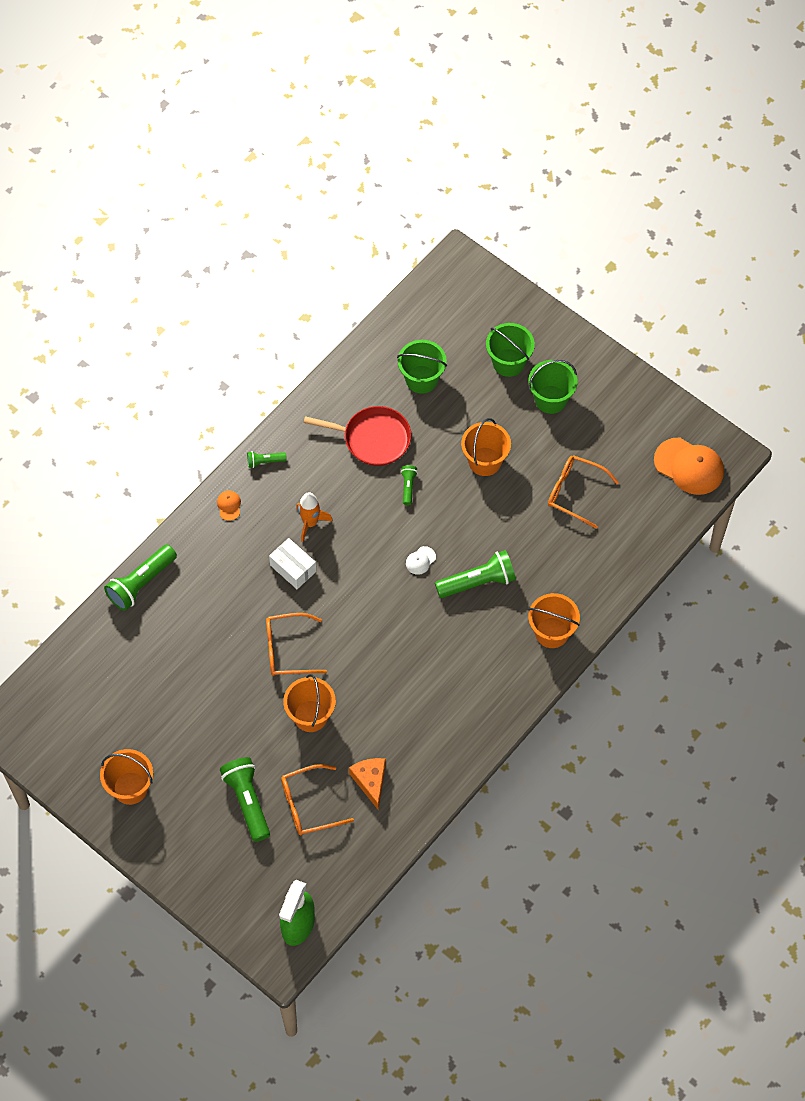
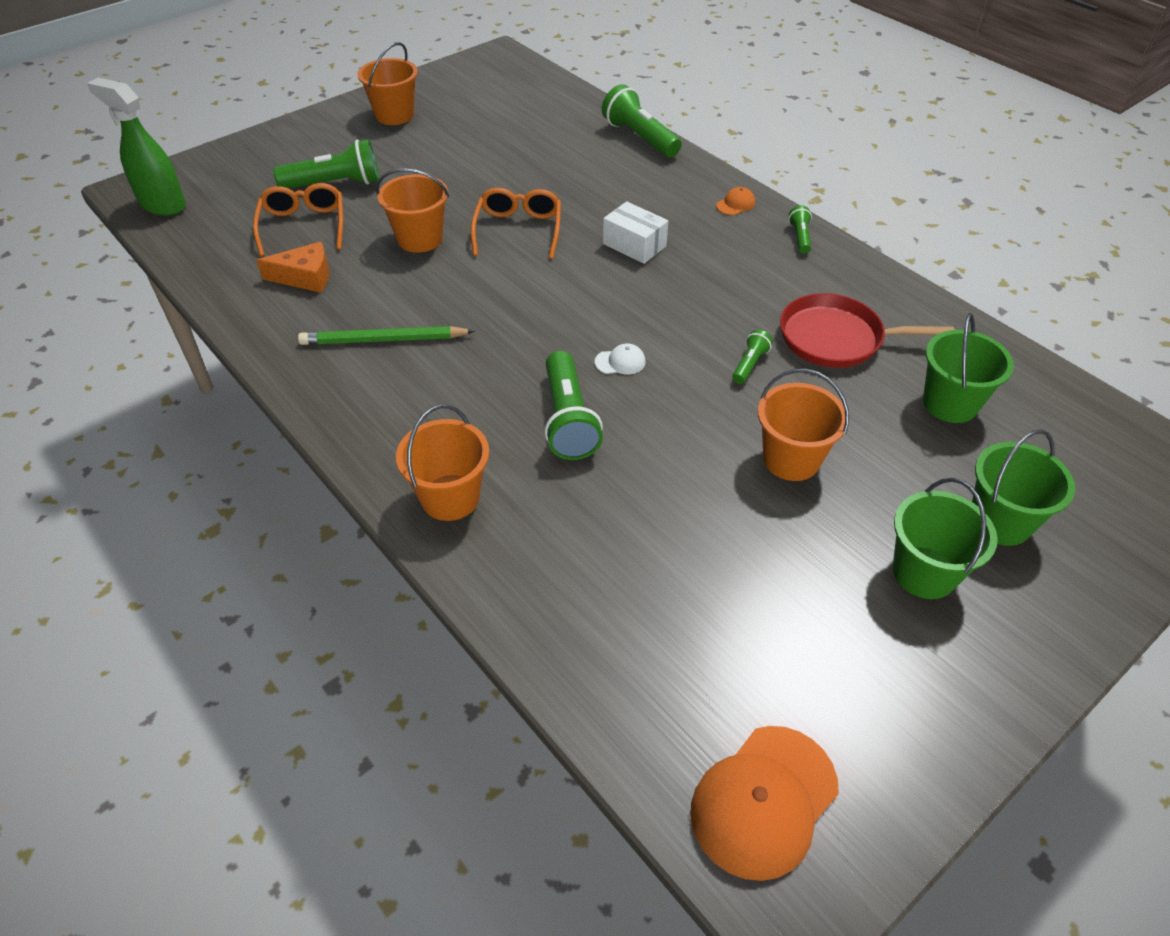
camera: 100 degrees right, 15 degrees down
orange cap [217,490,241,521] -> orange cap turned 45 degrees counterclockwise [716,187,755,215]
white box [269,538,317,589] -> white box turned 75 degrees clockwise [603,201,668,264]
orange rocket [296,492,333,542] -> none
red pan [304,406,411,466] -> red pan turned 75 degrees clockwise [780,293,954,368]
green flashlight [401,465,418,505] -> green flashlight turned 75 degrees counterclockwise [732,330,773,384]
white cap [406,546,436,575] -> white cap turned 120 degrees clockwise [595,343,646,375]
orange glasses [548,455,619,529] -> none
none -> green pencil [298,326,475,345]

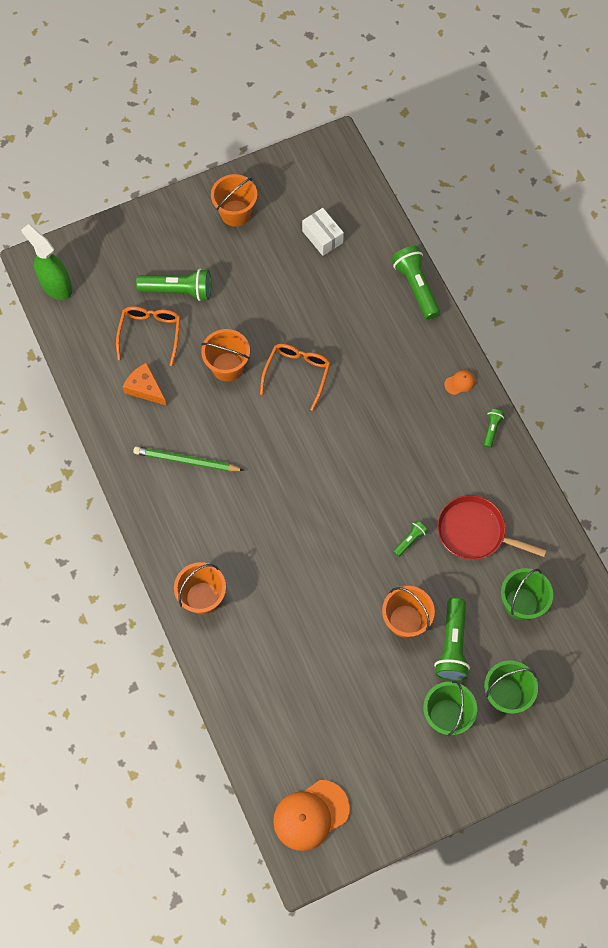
camera: 15 degrees right, 20 degrees up
orange cheese [256,242,329,293] -> orange cheese turned 150 degrees counterclockwise [123,362,167,406]
green flashlight [545,351,603,460] -> green flashlight moved to [434,598,470,681]
white cap [595,343,646,375] -> none
white box [603,201,668,264] -> white box moved to [302,208,344,256]

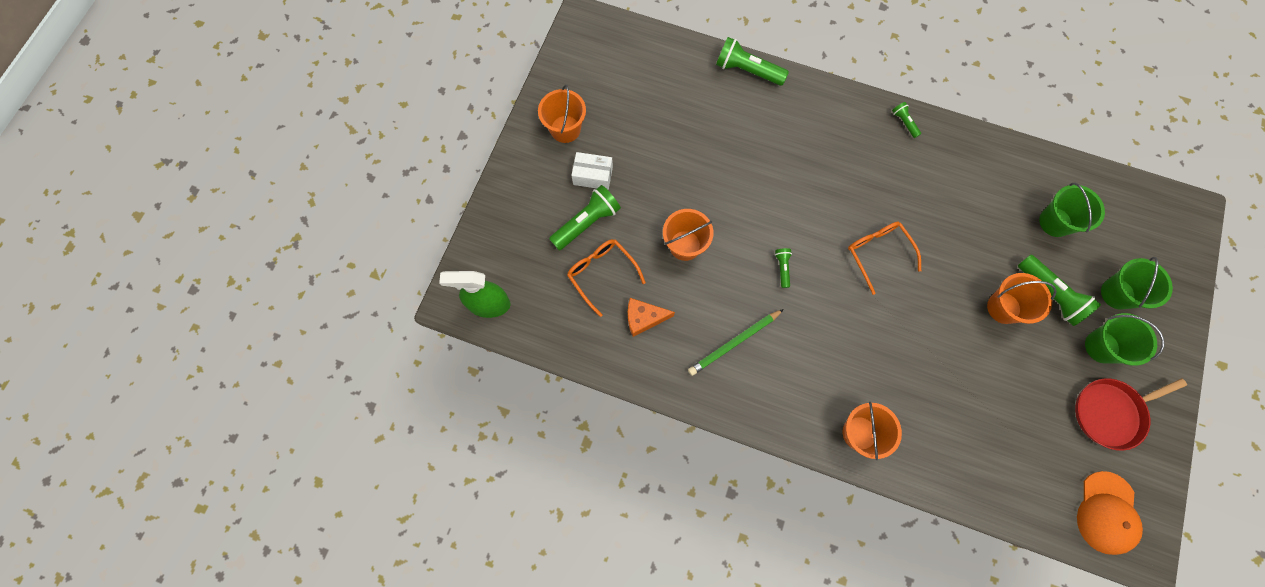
camera: 45 degrees left, 5 degrees up
orange glasses [260,344,330,411] -> orange glasses moved to [848,222,921,295]
white box [302,208,344,256] -> white box moved to [571,152,613,190]
green flashlight [393,521,428,557] -> green flashlight moved to [775,248,792,288]
red pan [437,495,547,560] -> red pan moved to [1075,378,1187,451]
orange cap [444,370,475,395] -> none

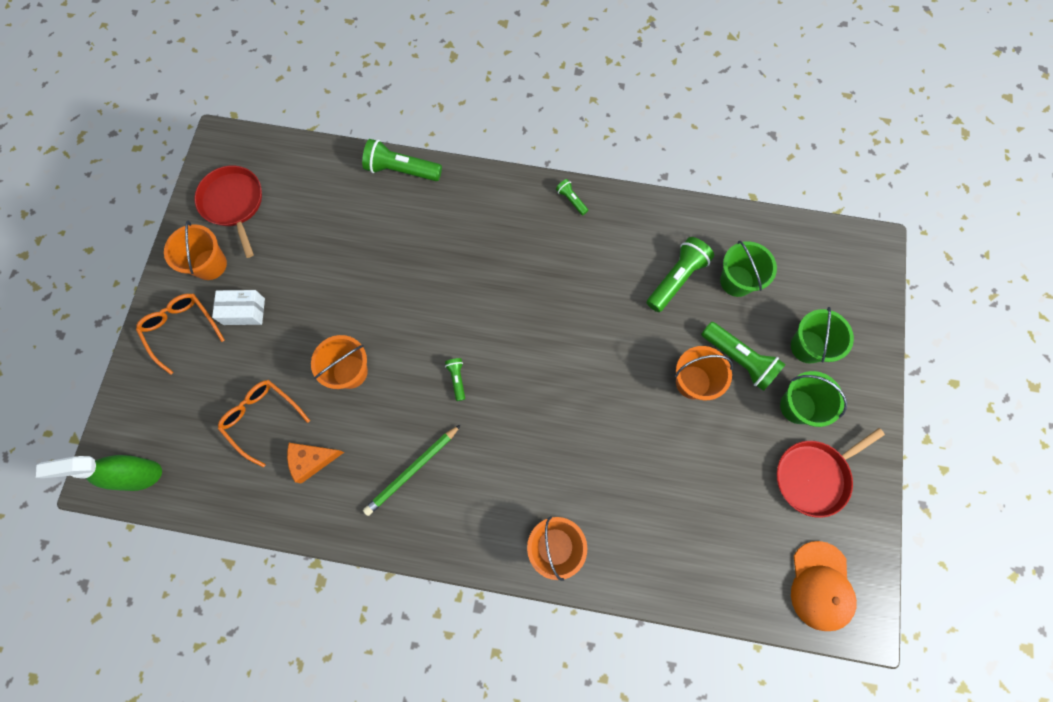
camera: 10 degrees left, 0 degrees up
green flashlight [549,185,621,250] -> green flashlight moved to [647,237,714,312]
orange glasses [848,222,921,295] -> orange glasses moved to [136,294,225,375]
none -> red pan [195,166,262,258]

